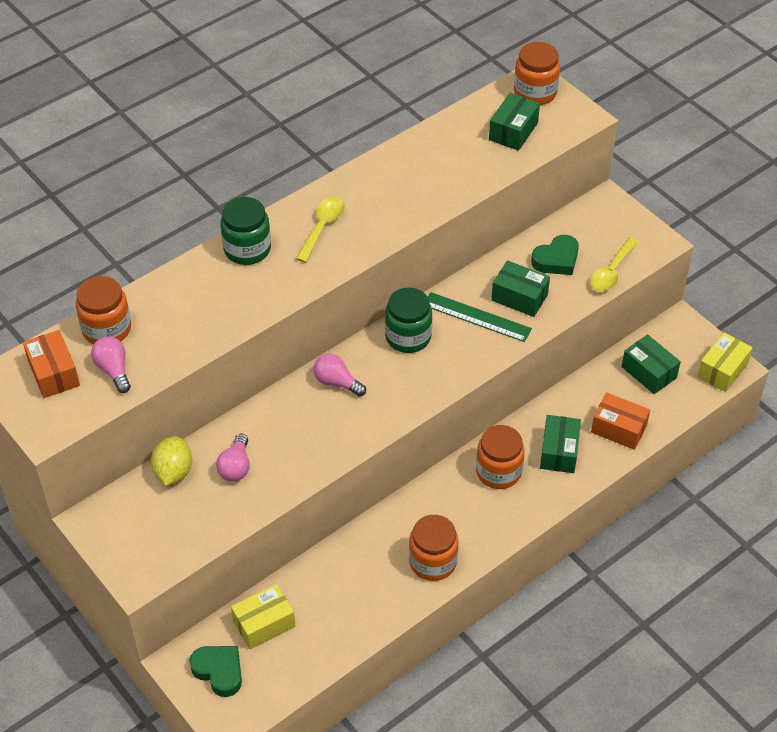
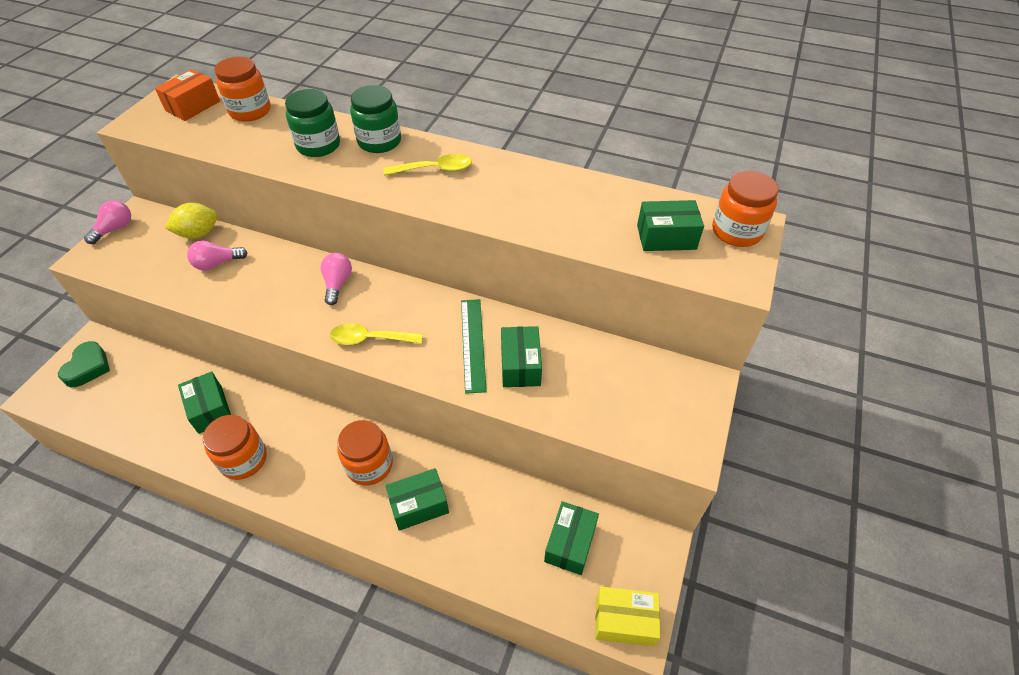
camera: 60 degrees right, 0 degrees up
pink light bulb [91,337,131,393] -> pink light bulb moved to [84,200,131,244]
yellow box [231,584,295,649] -> none
green jar [385,288,432,353] -> green jar moved to [285,89,340,157]
green heart [531,235,579,275] -> none
yellow spoon [590,237,639,292] -> yellow spoon moved to [330,323,423,345]
orange box [591,393,650,450] -> none
none -> green box [178,371,231,434]

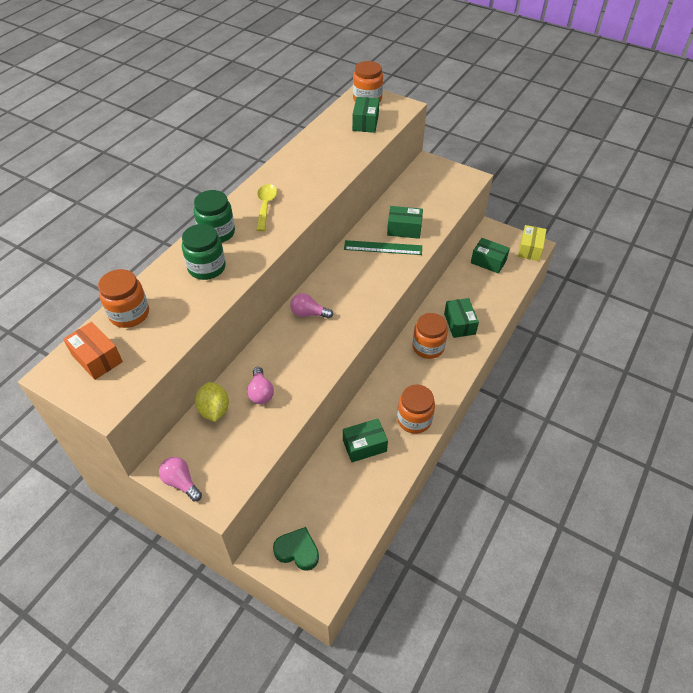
camera: 80 degrees left, 0 degrees up
yellow spoon [330,323,423,345] -> none

